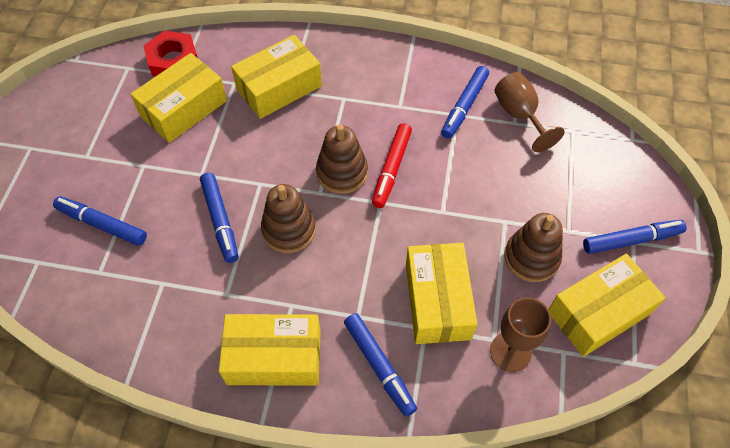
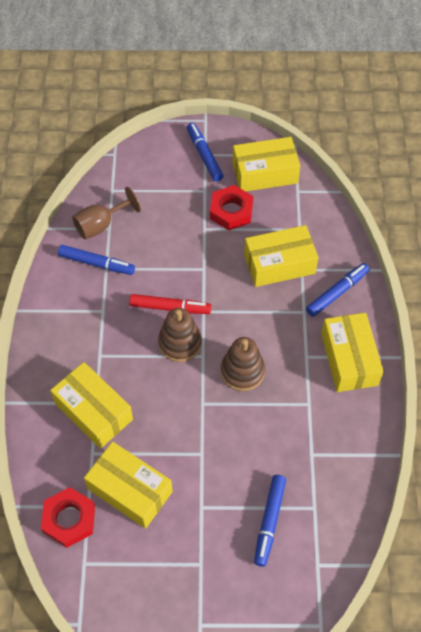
camera: 100 degrees left, 0 degrees up
blue marker [200,173,238,263] -> none
brown goblet [490,297,551,372] -> none
brown stacking toy [504,213,563,282] -> red nut [210,185,253,230]
yellow box [548,254,666,357] -> yellow box turned 60 degrees counterclockwise [233,137,300,191]

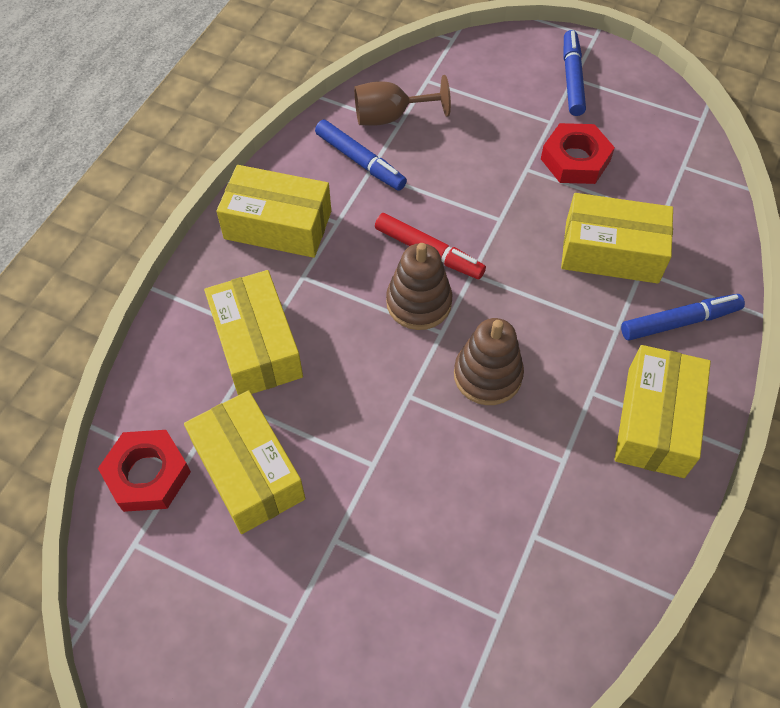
camera: 25 degrees right, 0 degrees up
yellow box [233,137,300,191] -> yellow box moved to [216,165,331,258]
blue marker [254,475,286,567] -> none

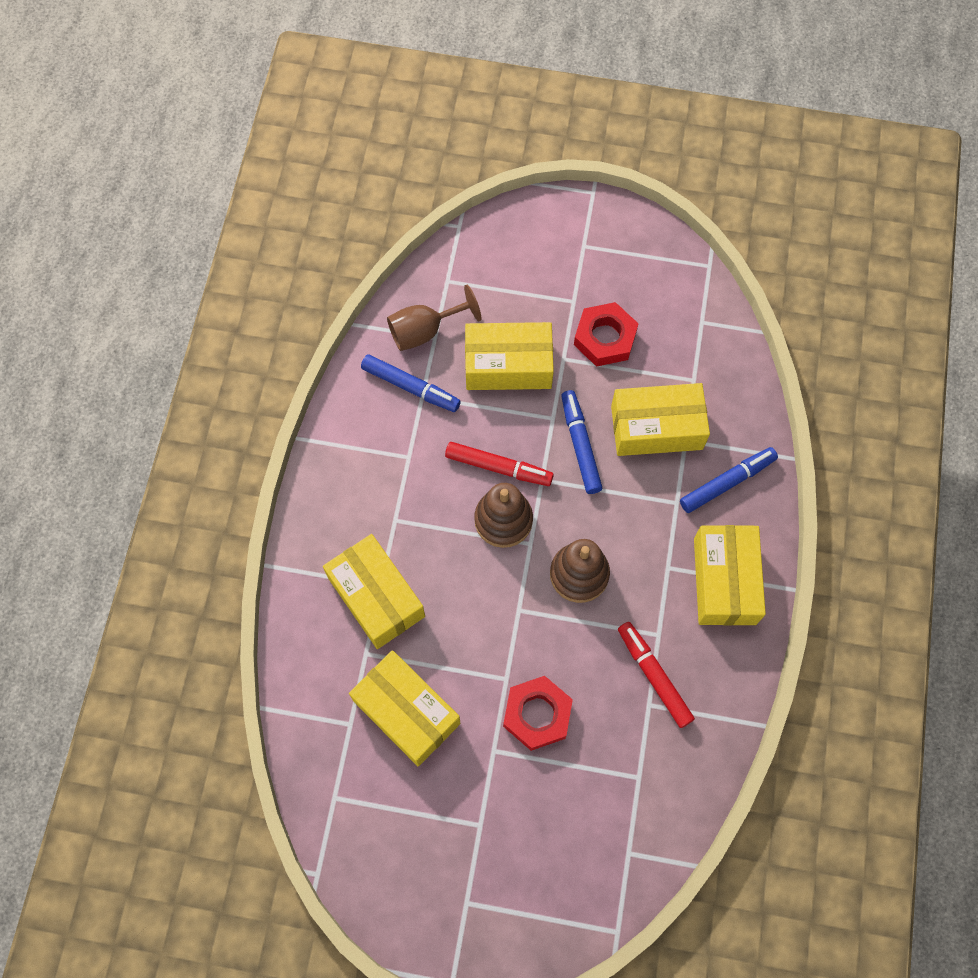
camera: 15 degrees left, 10 degrees up
red nut [98,430,191,512] -> red nut moved to [503,676,573,751]
yellow box [216,165,331,258] -> yellow box moved to [465,322,554,390]
blue marker [563,30,586,116] -> blue marker moved to [561,390,602,494]
none -> red marker [618,622,695,728]

